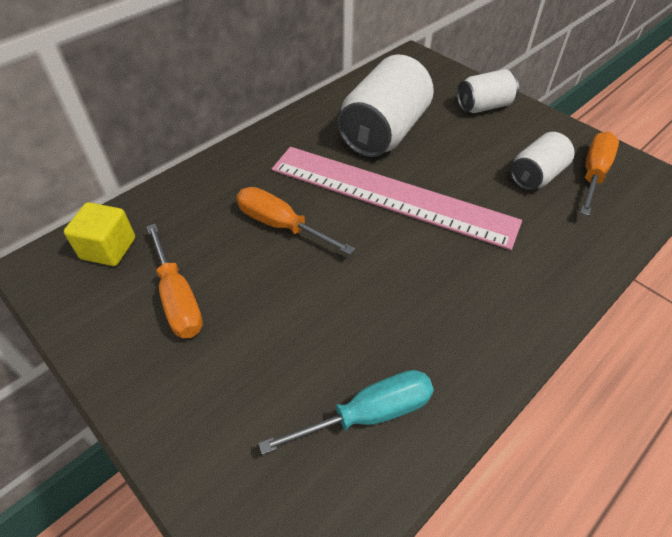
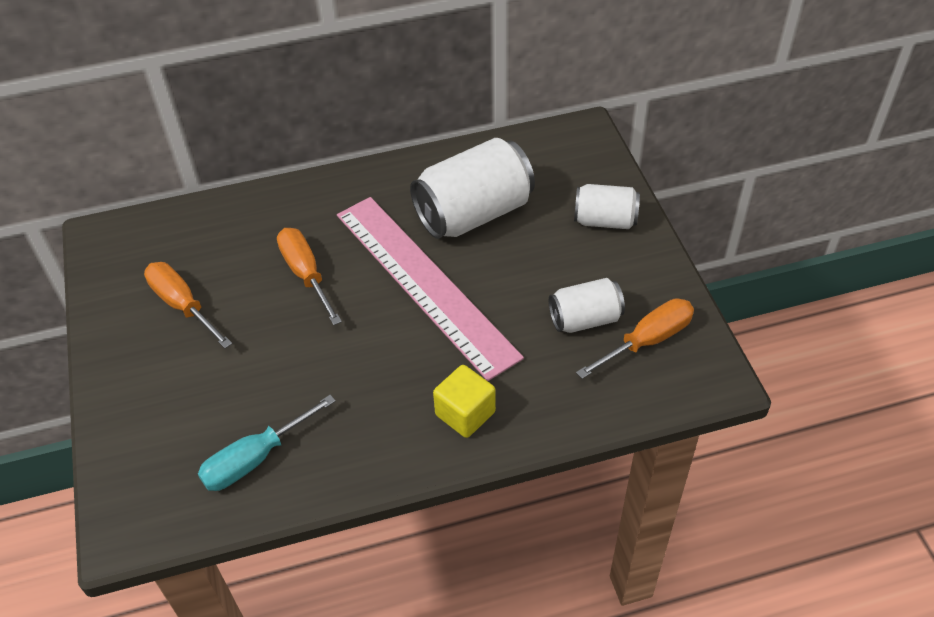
camera: 30 degrees right, 0 degrees up
yellow cube [64,202,135,266] -> yellow cube moved to [433,365,496,438]
orange screwdriver [146,224,203,338] -> orange screwdriver turned 135 degrees clockwise [144,262,232,349]
turquoise screwdriver [258,370,434,455] -> turquoise screwdriver turned 135 degrees clockwise [198,395,336,491]

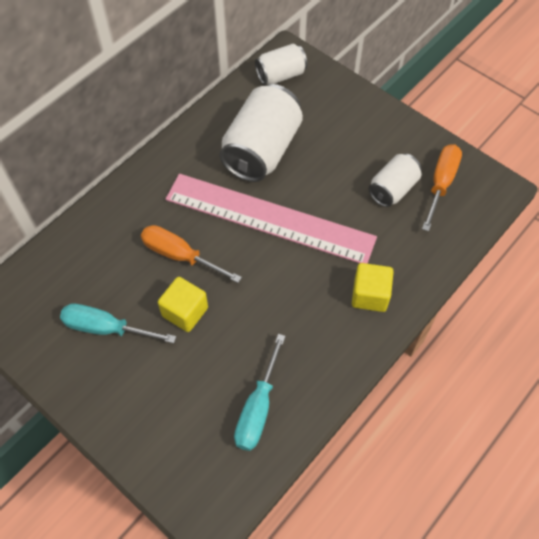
camera: 35 degrees left, 10 degrees up
orange screwdriver [144,262,232,349] -> turquoise screwdriver [60,304,176,343]
white can [574,184,640,229] -> white can moved to [255,44,307,85]
none -> yellow cube [158,277,208,332]

